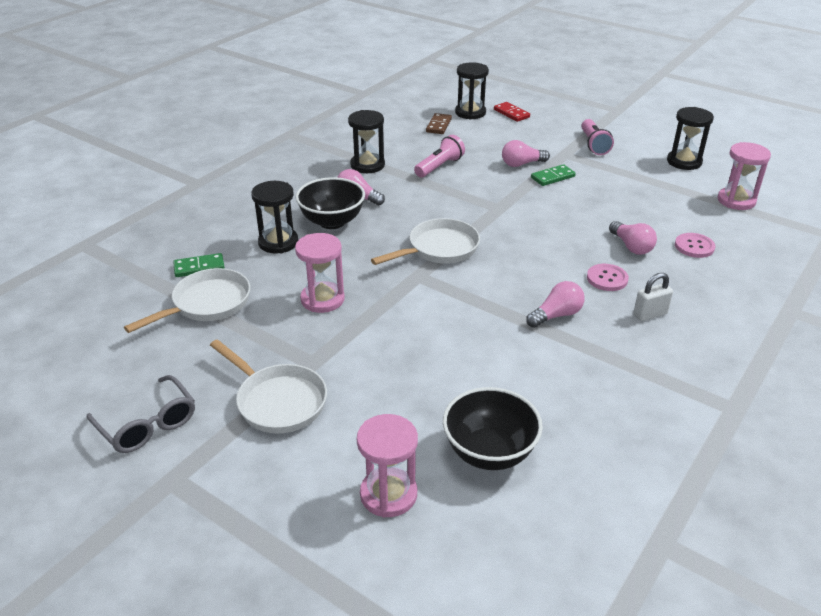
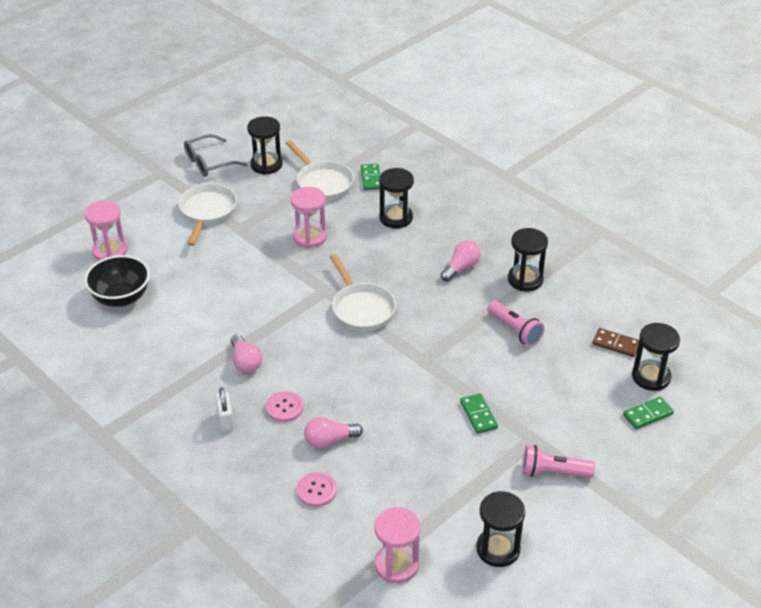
camera: 100 degrees right, 5 degrees up
white pan [210,339,327,433] -> white pan turned 135 degrees clockwise [179,184,237,246]
black bowl [296,177,365,229] -> none
red domino [494,102,530,122] -> green domino [623,396,674,429]
pink light bulb [502,140,550,167] -> none
none -> black hourglass [247,116,283,175]

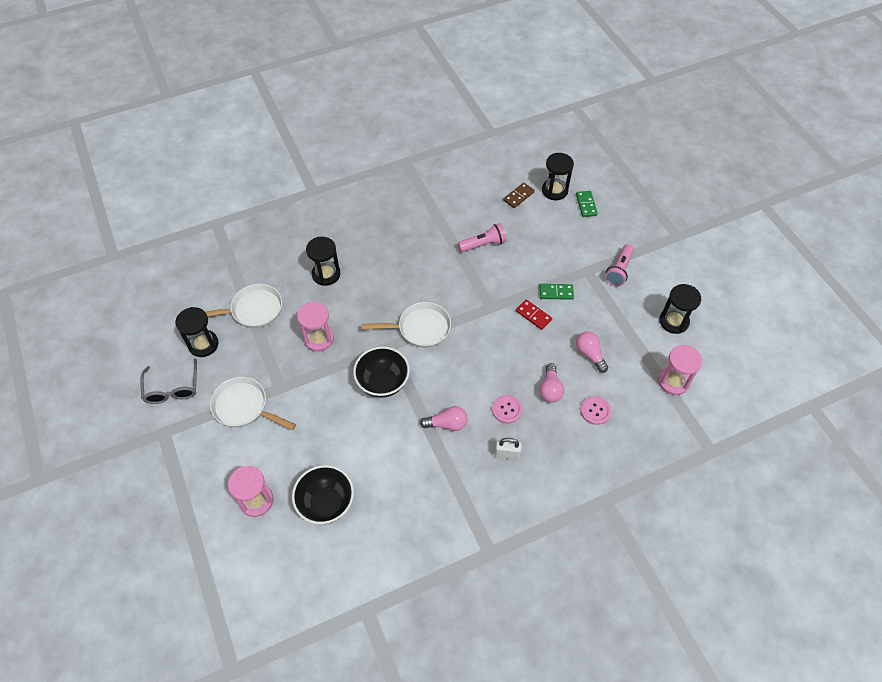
camera: 70 degrees left, 15 degrees up
green domino [360,164,380,190] -> none
pink light bulb [441,240,481,281] -> pink light bulb moved to [576,331,608,373]
black hourglass [508,228,548,291] -> none
none -> black bowl [353,346,410,398]
none -> red domino [516,299,552,330]

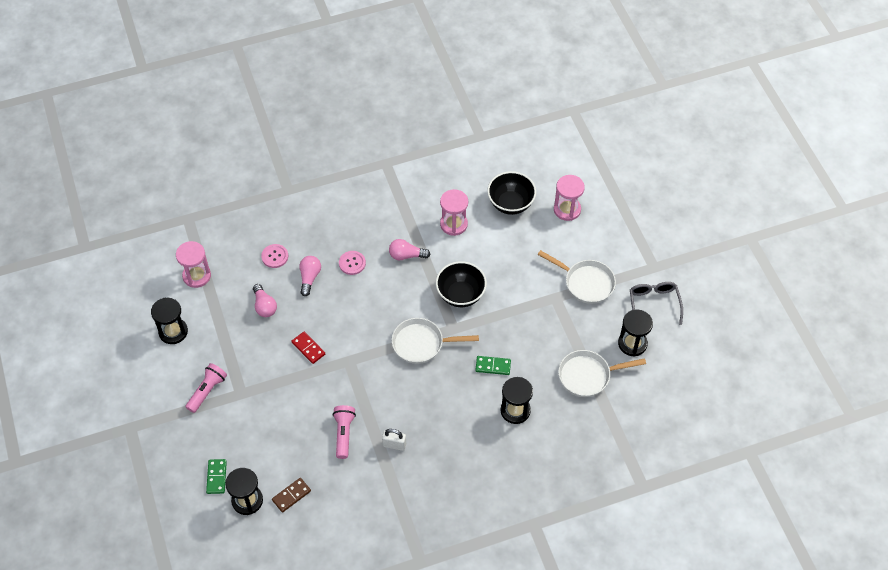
camera: 175 degrees left, 0 degrees up
pink hourglass [297,301,334,352] -> pink hourglass moved to [440,189,468,236]
pink flashlight [458,223,506,252] -> pink flashlight turned 105 degrees clockwise [333,405,356,459]
white padlock [495,438,522,460] -> white padlock moved to [382,429,406,451]
green domino [539,284,574,300] -> green domino moved to [475,356,511,375]

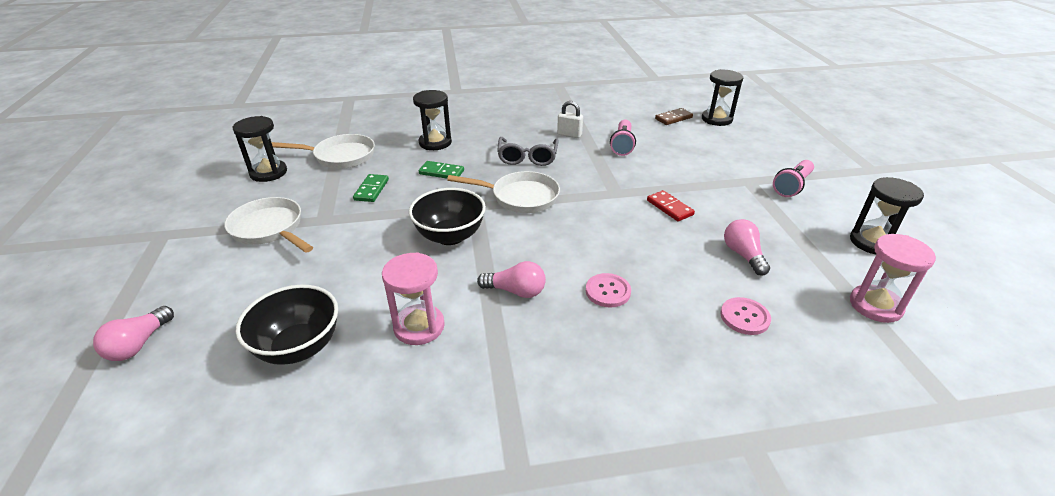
camera: 170 degrees left, 20 degrees down
green domino [206,459,227,494] -> green domino moved to [353,174,389,202]
pink light bulb [299,256,321,296] -> pink light bulb moved to [93,306,174,361]
pink hourglass [554,175,585,221] -> none
grey glasses [630,282,683,325] -> grey glasses moved to [497,137,559,166]

